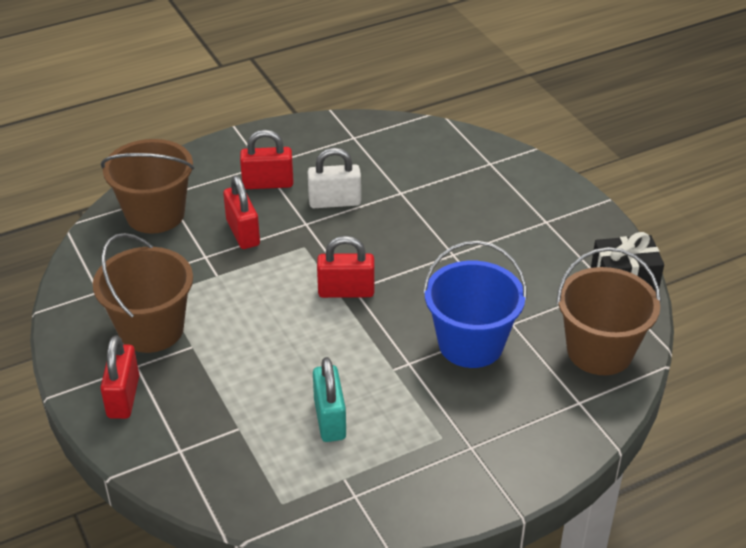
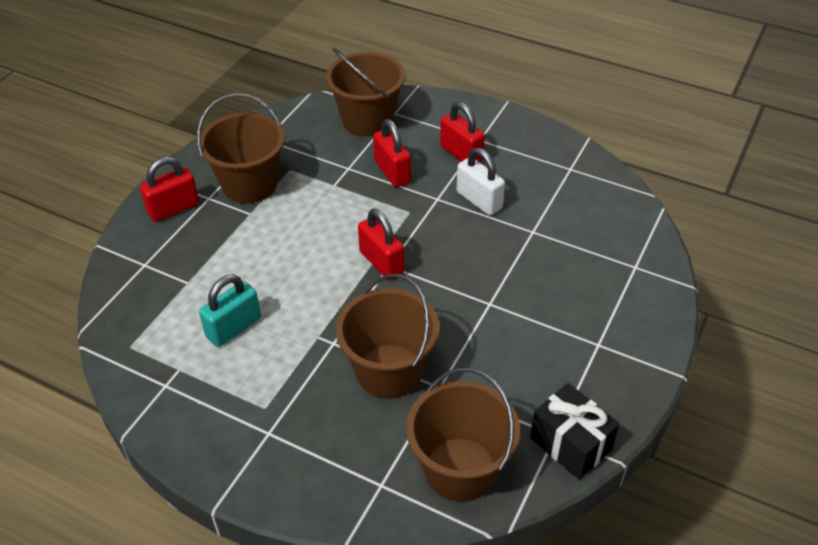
camera: 55 degrees right, 5 degrees up
red padlock [223,175,260,249] -> red padlock turned 60 degrees counterclockwise [373,119,411,187]
blue bucket [423,241,527,368] -> brown bucket [336,274,440,399]

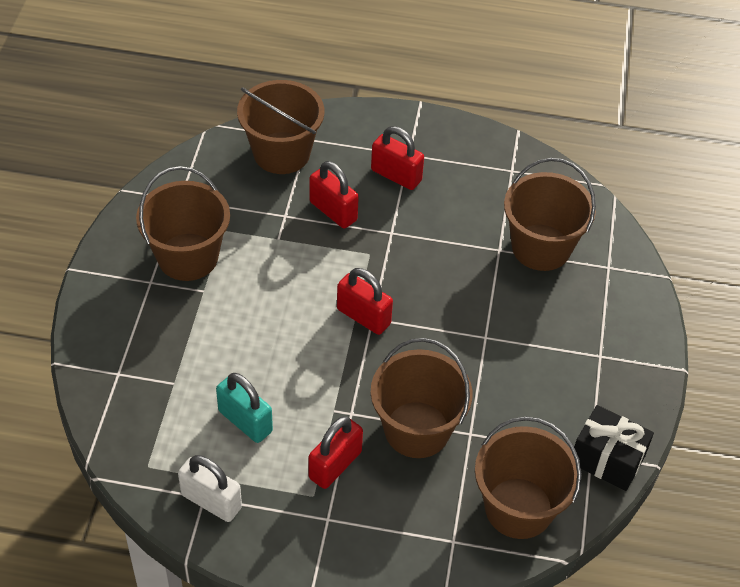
camera: 20 degrees left, 5 degrees up
red padlock [140,157,199,222] -> red padlock moved to [309,416,363,489]
turquoise padlock [199,274,261,347] -> turquoise padlock turned 75 degrees counterclockwise [216,373,273,443]
white padlock [457,148,505,215] -> white padlock moved to [178,455,242,522]
none -> brown bucket [504,158,596,271]

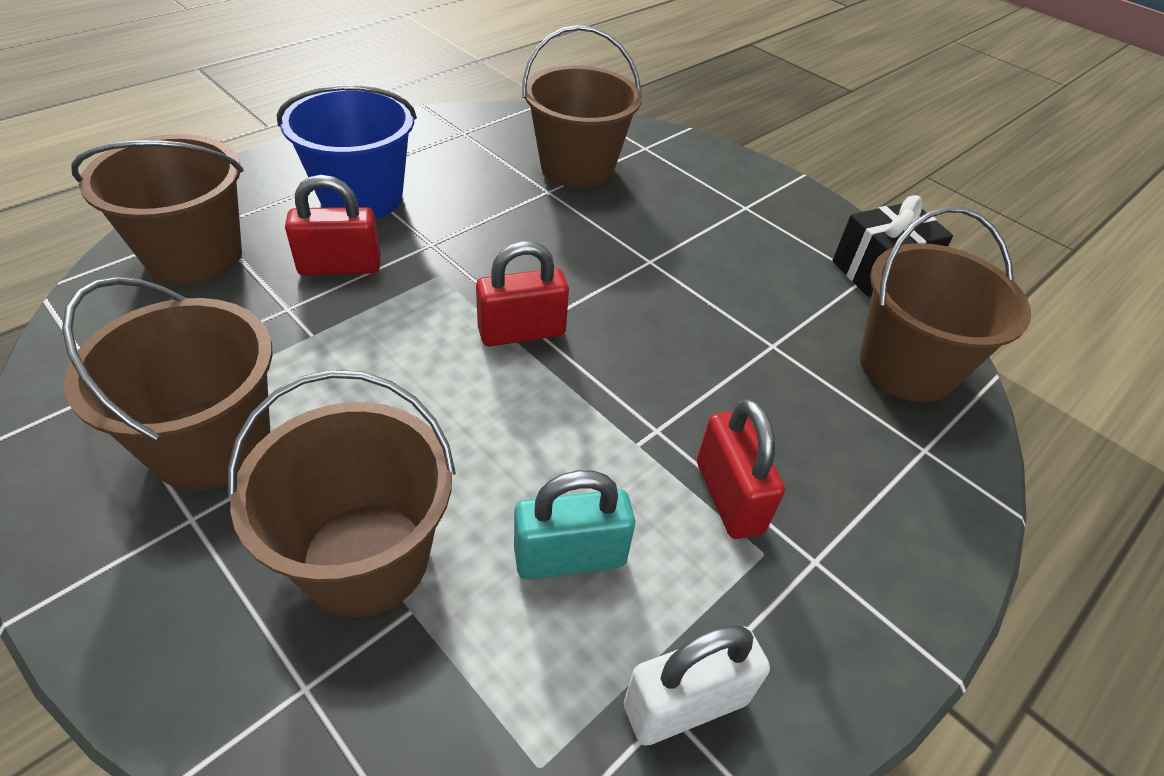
camera: 55 degrees left, 5 degrees down
brown bucket [370,338,472,458] -> brown bucket moved to [228,370,456,617]
red padlock [371,126,424,190] -> blue bucket [277,85,417,219]

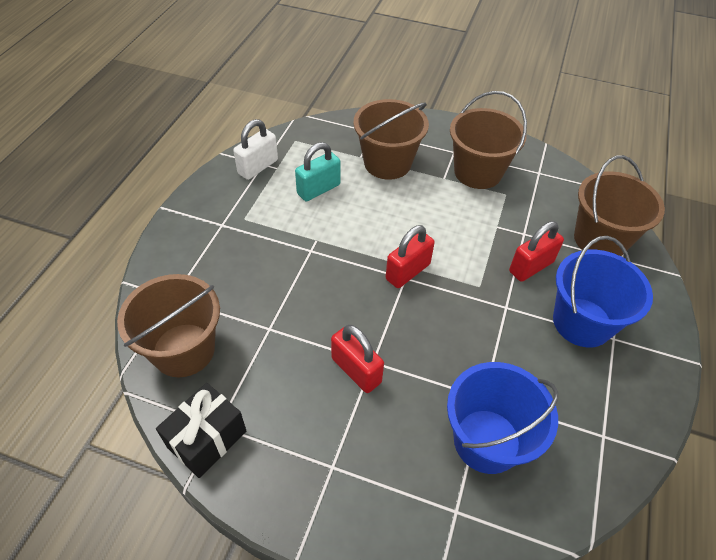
camera: 155 degrees right, 5 degrees up
brown bucket [522,25,642,188] -> blue bucket [447,362,559,474]
red padlock [697,399,785,539] -> red padlock moved to [331,325,384,393]

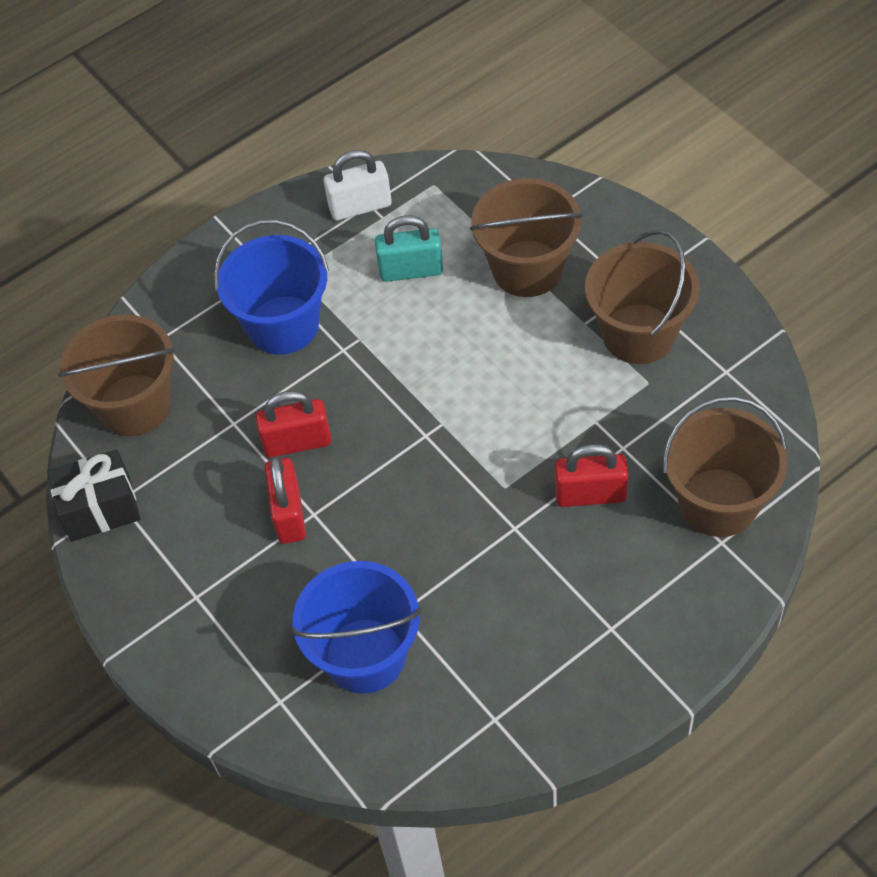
camera: 40 degrees right, 5 degrees up
red padlock [386,225,435,288] -> red padlock moved to [256,391,331,458]
blue bucket [553,236,653,348] -> blue bucket moved to [214,220,329,355]

